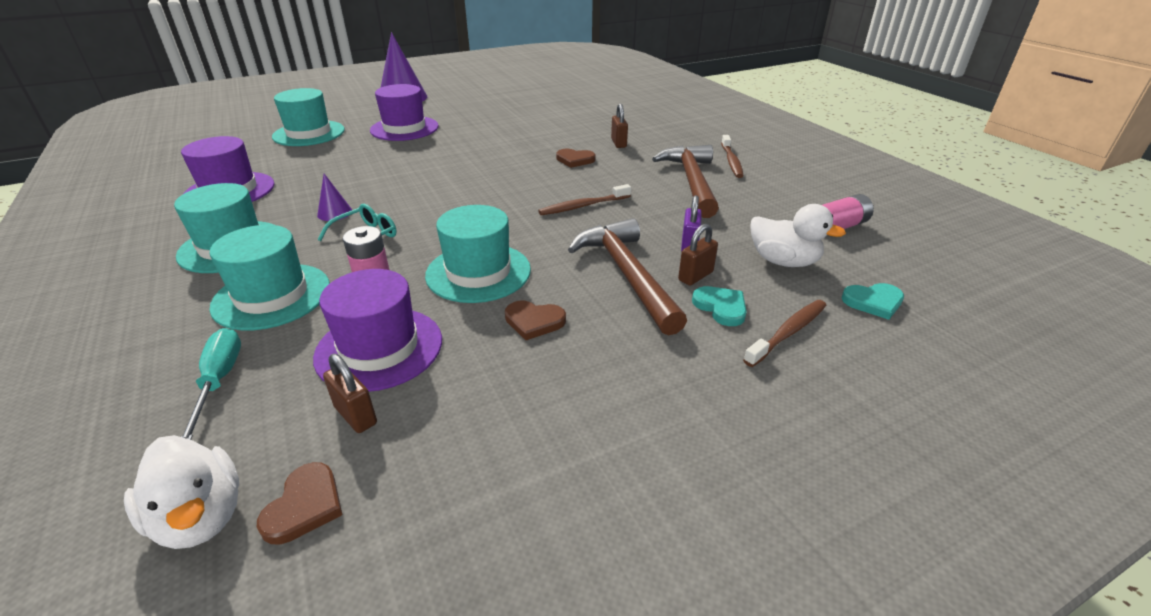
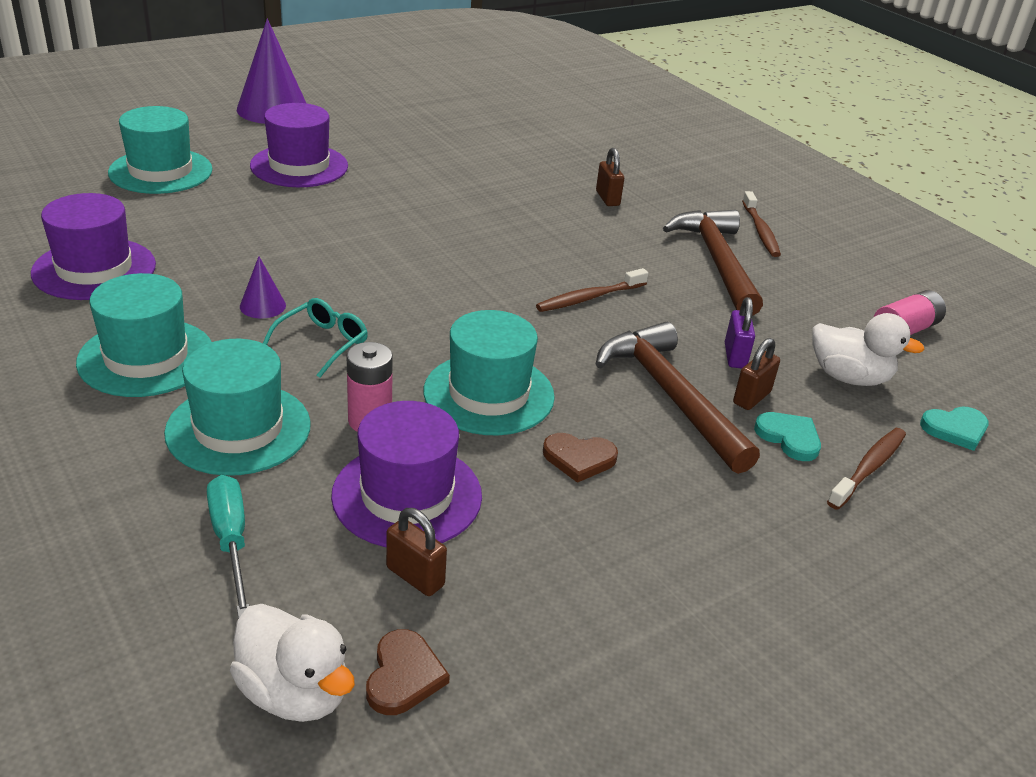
camera: 10 degrees left, 0 degrees up
brown heart [556,149,596,168] -> none

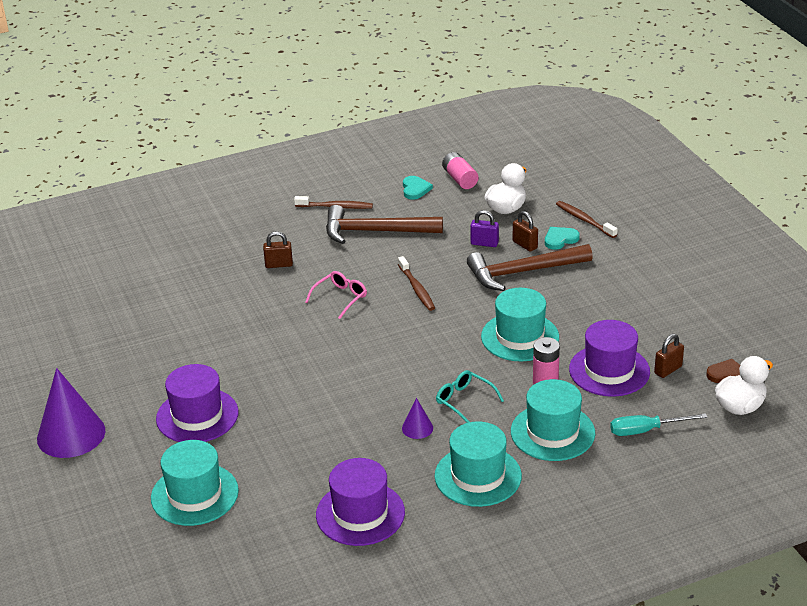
camera: 75 degrees left, 0 degrees up
brown heart [543,433,618,483] -> none
turquoise heart [920,406,989,451] -> turquoise heart moved to [403,176,433,200]
none -> pink glasses [305,271,367,319]

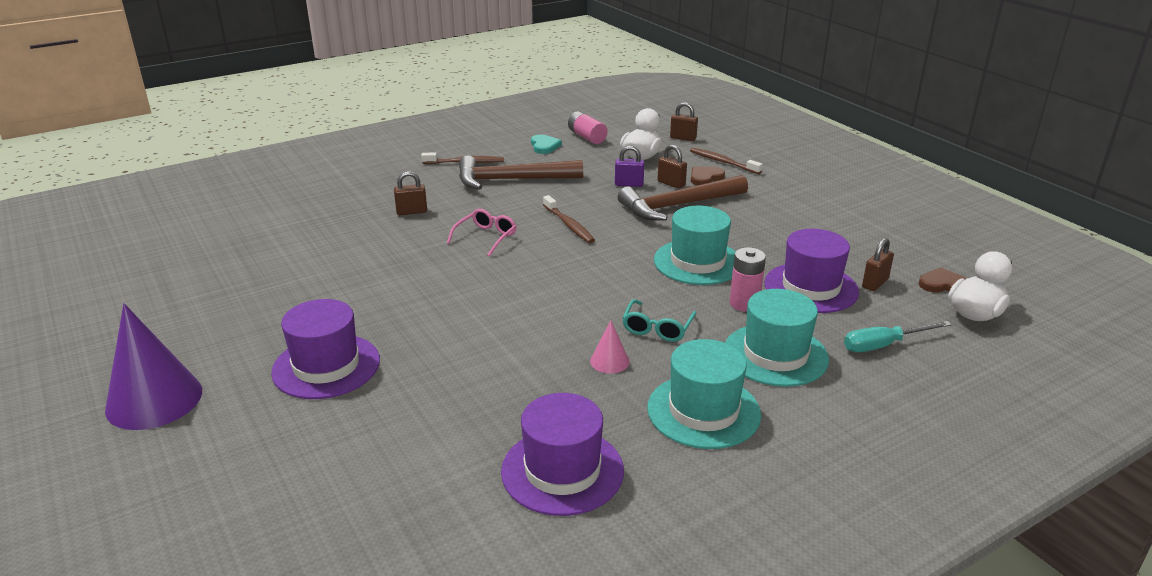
camera: 10 degrees left, 5 degrees down
turquoise hat [151,440,239,526] -> none
purple cone [402,398,433,439] -> pink cone [590,320,629,373]
turquoise glasses [436,370,504,423] -> turquoise glasses turned 105 degrees counterclockwise [622,299,696,342]
turquoise heart [545,227,580,250] -> brown heart [691,167,725,186]
none -> brown padlock [670,102,698,141]

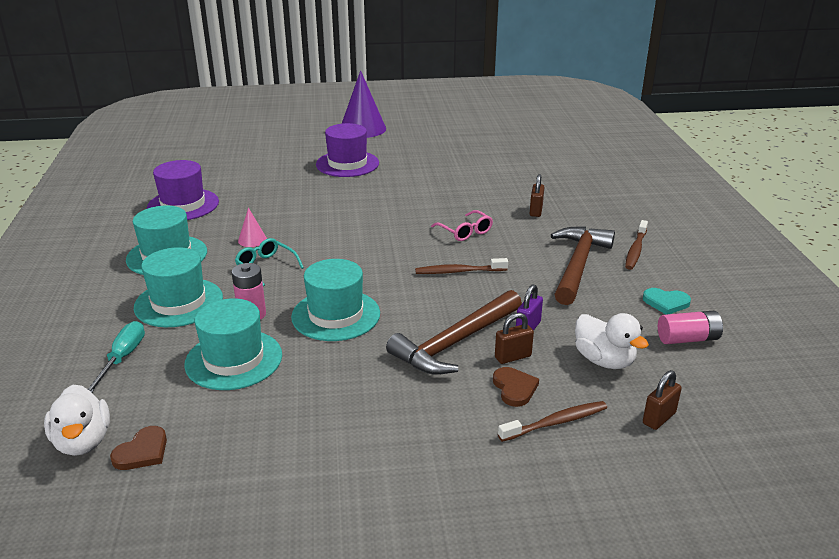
camera: 115 degrees right, 0 degrees up
brown hammer [618,175,748,221] -> brown hammer turned 135 degrees counterclockwise [386,290,522,375]
purple hat [764,229,859,313] -> turquoise hat [184,298,282,390]
brown padlock [862,238,894,291] -> none

